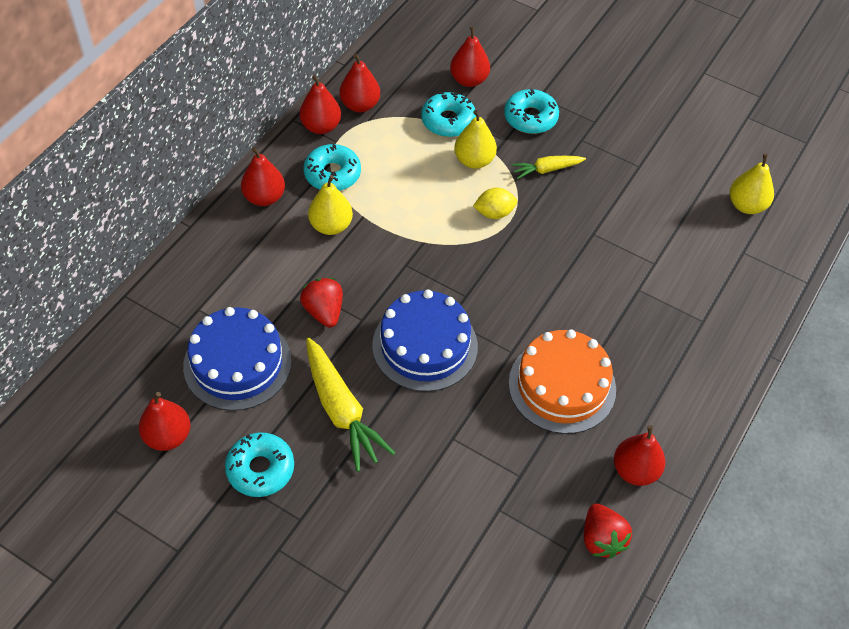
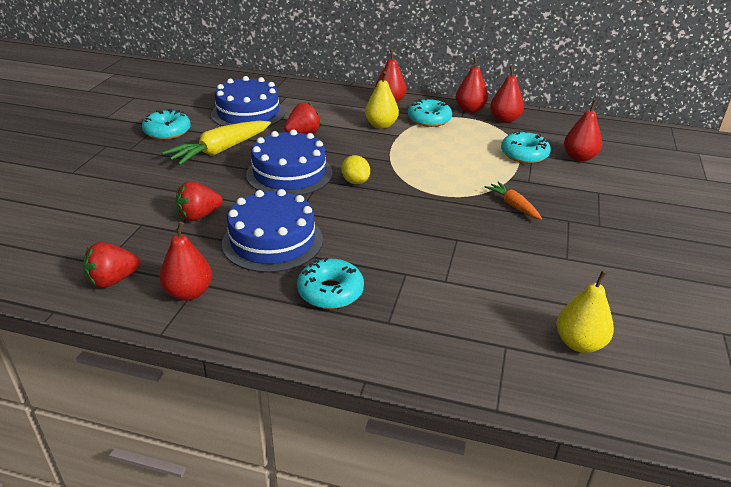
camera: 75 degrees right, 20 degrees down
red pear [139,392,190,451] -> none
yellow pear [454,110,497,169] -> none
yellow lemon [473,188,517,219] -> yellow lemon moved to [341,155,370,184]
turquoise donut [504,89,559,134] -> turquoise donut moved to [297,258,364,309]
orange cake [509,329,616,434] -> blue cake [222,189,323,273]
yellow carrot [511,156,586,179] -> orange carrot [485,182,542,220]
none -> red strawberry [175,181,223,221]

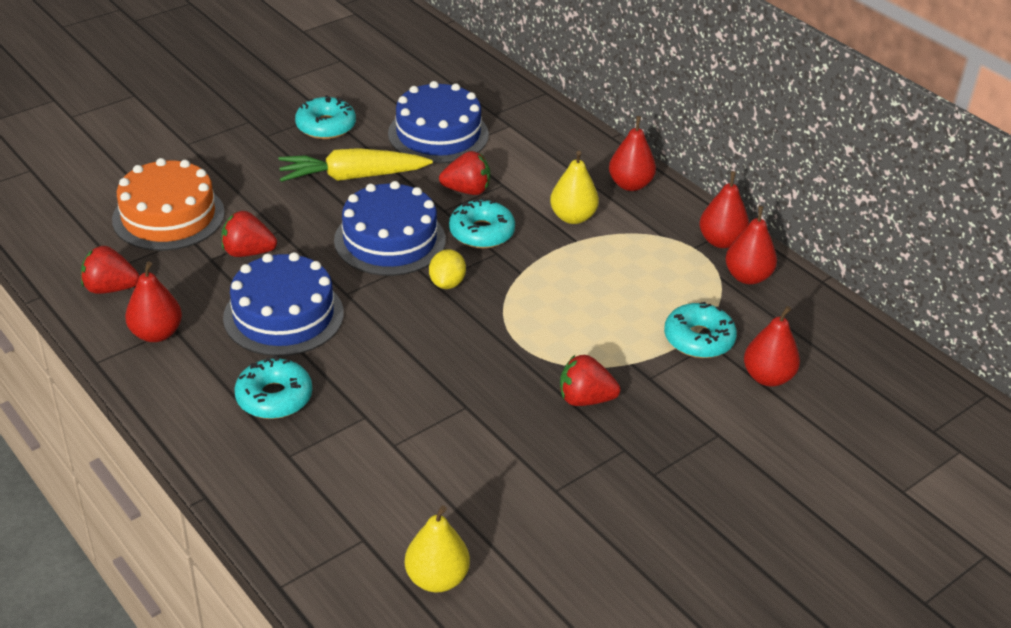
camera: 35 degrees right, 5 degrees up
turquoise donut [408,98,452,127] -> turquoise donut moved to [449,198,515,249]
orange carrot [485,182,542,220] -> red strawberry [560,355,621,406]
none -> orange cake [112,158,225,251]

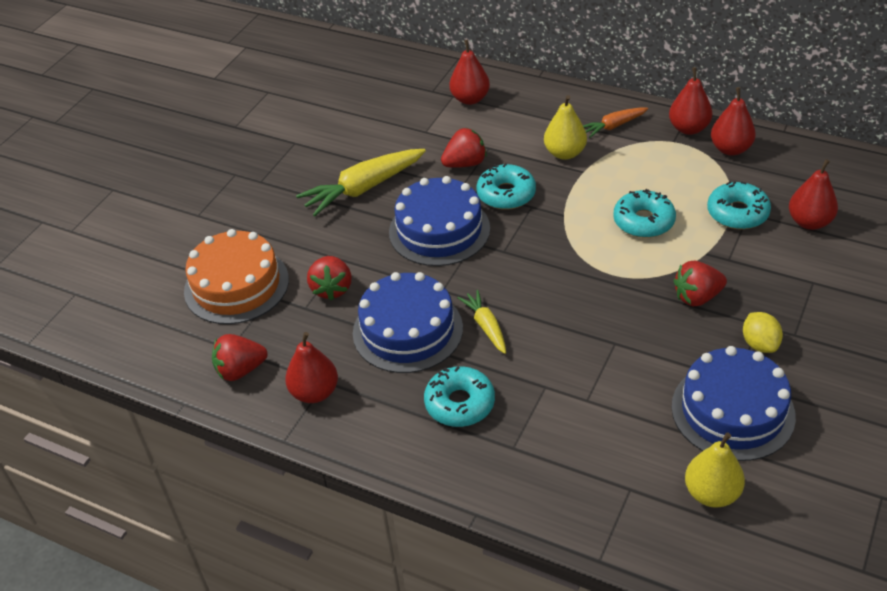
camera: 20 degrees left, 5 degrees up
red strawberry [221,211,277,257] -> red strawberry turned 75 degrees counterclockwise [307,256,351,301]
turquoise donut [295,95,356,139] -> turquoise donut moved to [613,189,676,238]
blue cake [388,81,489,163] -> blue cake moved to [672,346,796,461]
yellow lemon [429,249,466,289] -> yellow lemon moved to [743,312,783,353]
red pear [609,116,656,191] -> red pear moved to [449,40,490,105]
none -> yellow carrot [458,290,506,354]
none -> orange carrot [583,107,648,138]

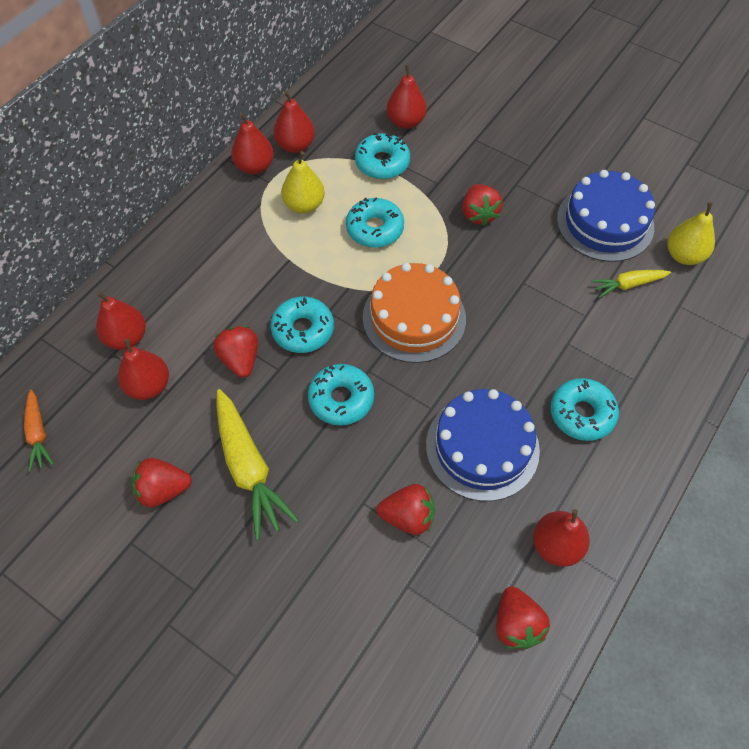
camera: 85 degrees left, 15 degrees up
orange cake [184,229,289,324] -> orange cake moved to [363,263,466,363]
blue cake [389,176,490,266] -> turquoise donut [308,364,374,426]
yellow carrot [458,290,506,354] -> yellow carrot moved to [591,270,671,298]
yellow pear [544,95,587,160] -> yellow pear moved to [281,151,325,214]
orange carrot [583,107,648,138] -> orange carrot moved to [24,389,54,472]
yellow lemon [743,312,783,353] -> none
none -> red pear [118,339,169,400]
none -> red strawberry [132,458,192,508]

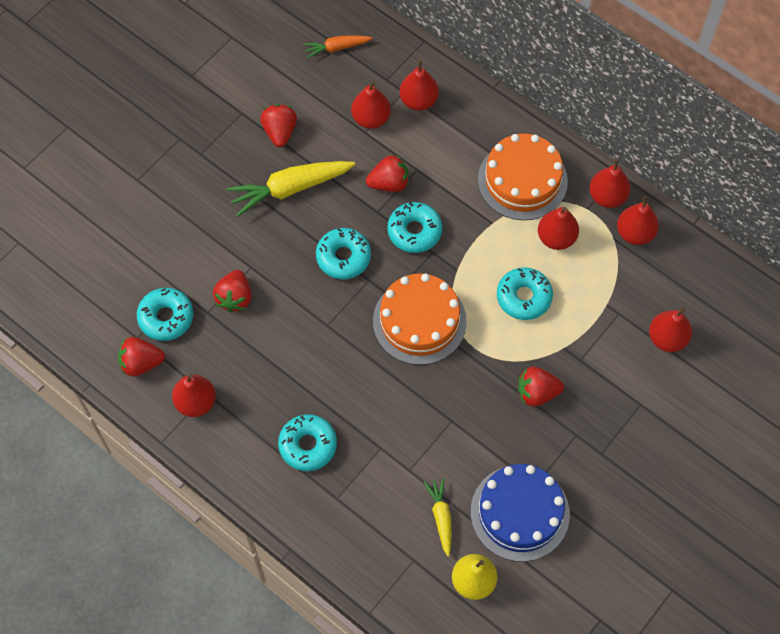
camera: 95 degrees right, 5 degrees up
yellow pear [281,151,325,214] -> red pear [538,207,579,250]
turquoise donut [355,133,410,179] -> turquoise donut moved to [137,288,193,341]
blue cake [426,389,540,501] -> none
none -> orange cake [478,134,568,220]

